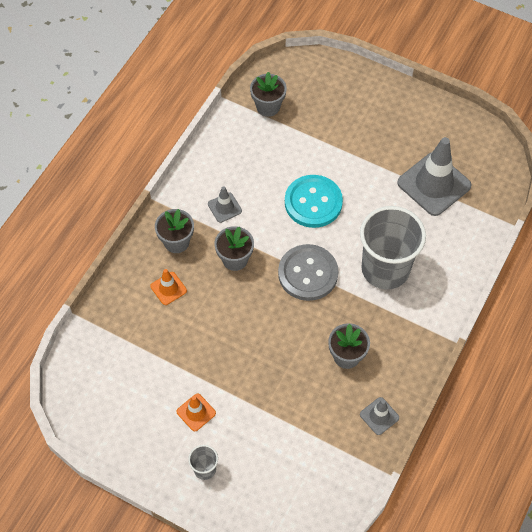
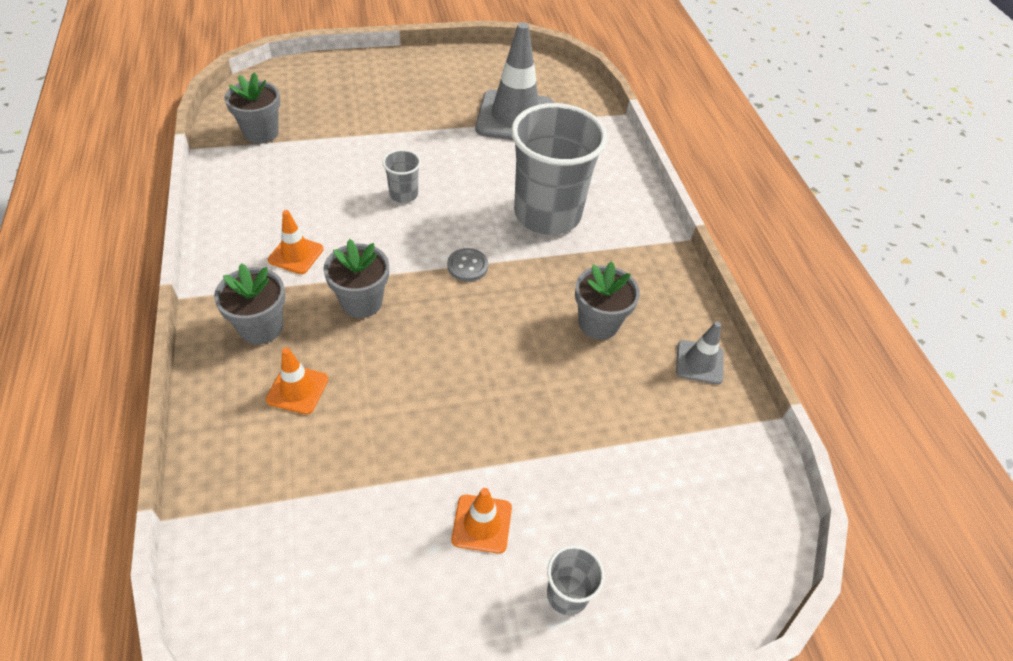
camera: 45 degrees left, 10 degrees down
grey traffic cone [208,186,242,223] -> orange traffic cone [268,210,324,274]
grey button [278,244,339,301] -> grey button [447,248,488,282], size x0.46
turquoise button [285,175,343,228] -> grey cup [382,149,421,203]

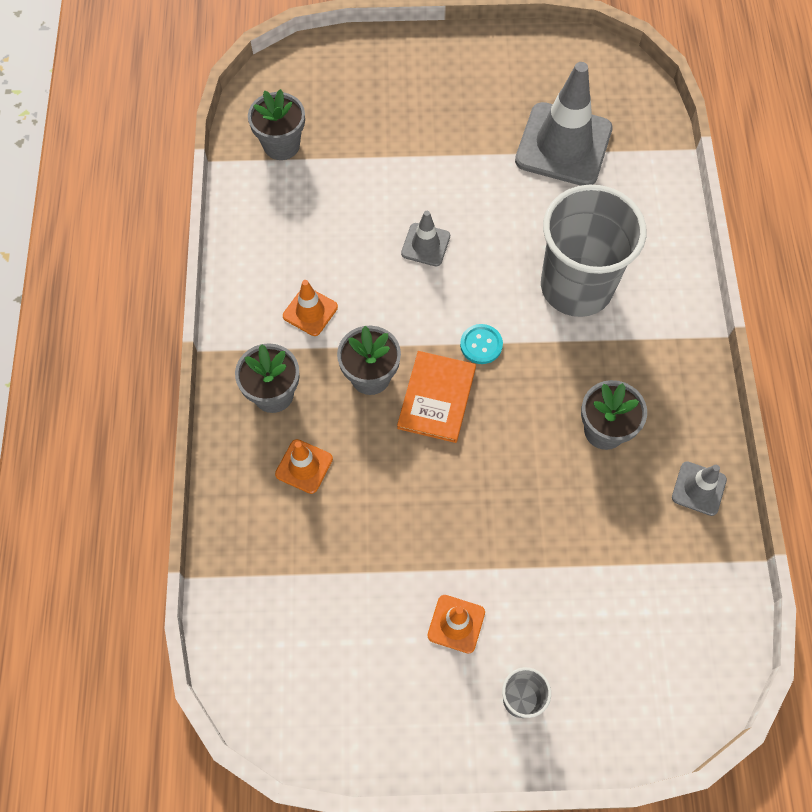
camera: 15 degrees right, 15 degrees up
grey cup [382,149,421,203] -> grey traffic cone [401,211,450,266]
grey button [447,248,488,282] -> turquoise button [460,324,503,364]
none -> orange book [397,351,476,443]

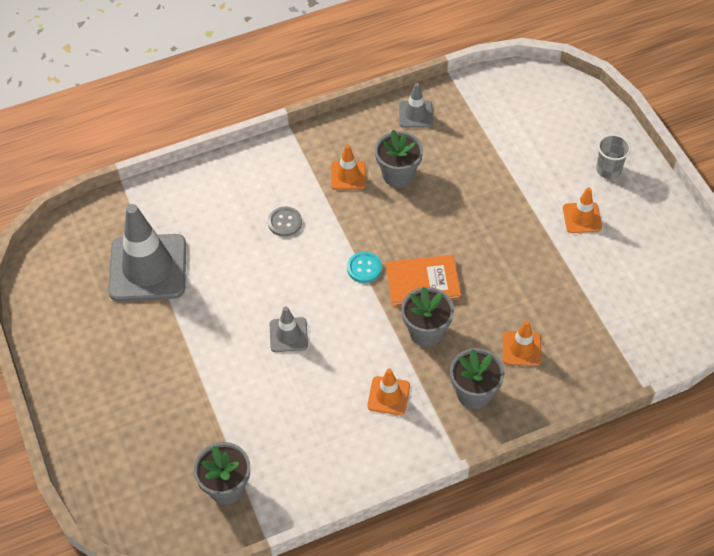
camera: 110 degrees left, 10 degrees down
grey cup [541,184,647,317] -> grey button [268,207,302,237]
none -> orange traffic cone [331,145,366,190]

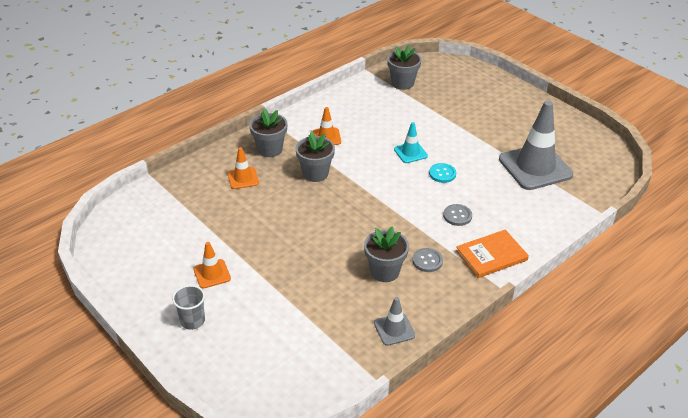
camera: 160 degrees right, 15 degrees down
grey traffic cone [270,306,308,352] -> turquoise traffic cone [394,122,428,163]
orange traffic cone [331,145,366,190] -> grey button [412,248,443,272]
turquoise button [347,252,382,283] -> turquoise button moved to [429,163,456,183]
orange book [386,255,461,307] -> orange book moved to [456,230,529,278]

